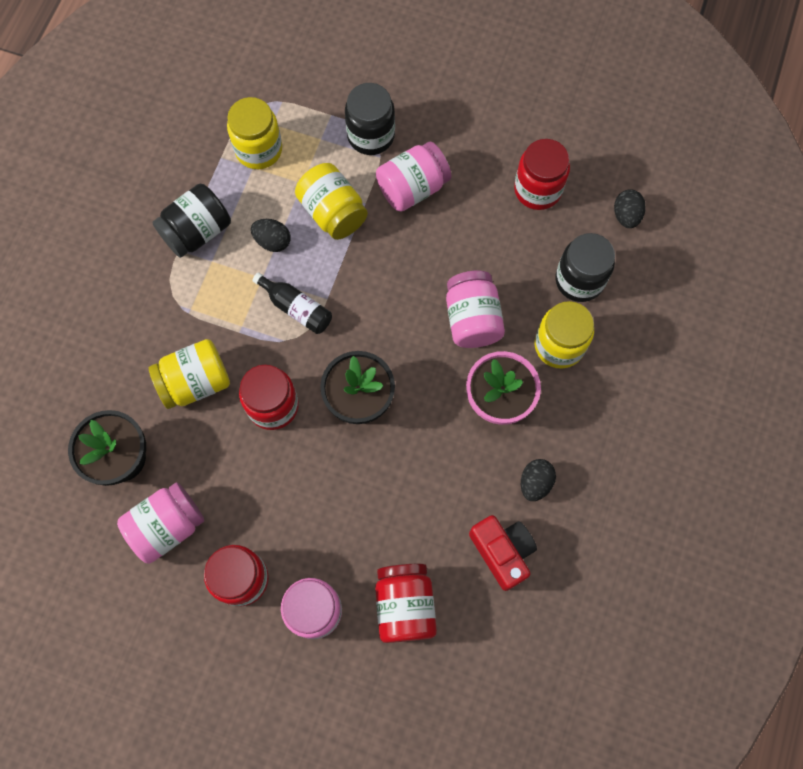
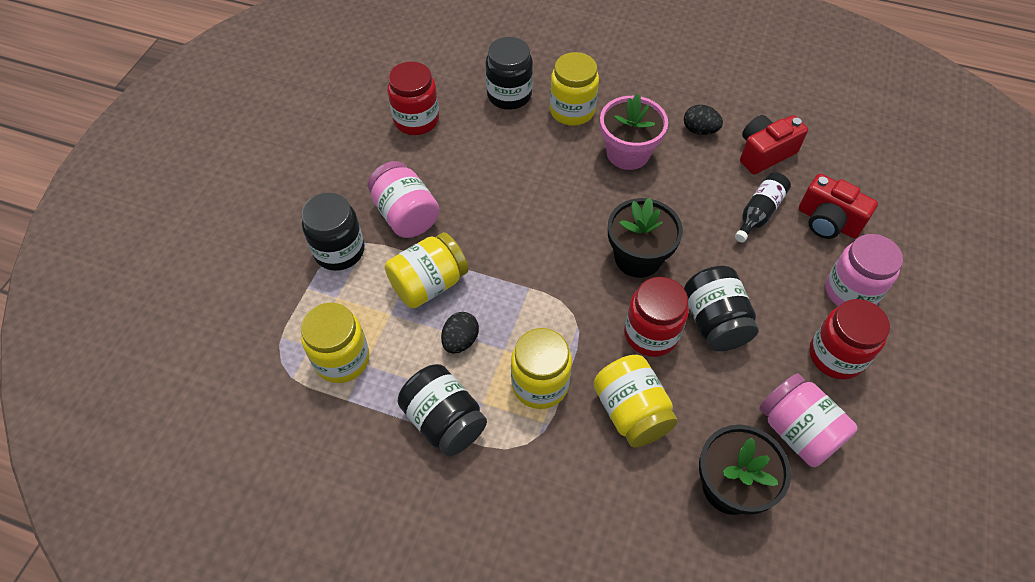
camera: 90 degrees left, 15 degrees down
black bottle [252,272,332,334] -> black bottle moved to [735,172,791,242]
red jar [375,564,437,643] -> red camera [799,174,878,239]
pink jar [446,271,505,348] -> none
black egg [614,189,646,228] -> none
none -> yellow jar [511,328,572,409]
none -> black jar [684,266,759,351]

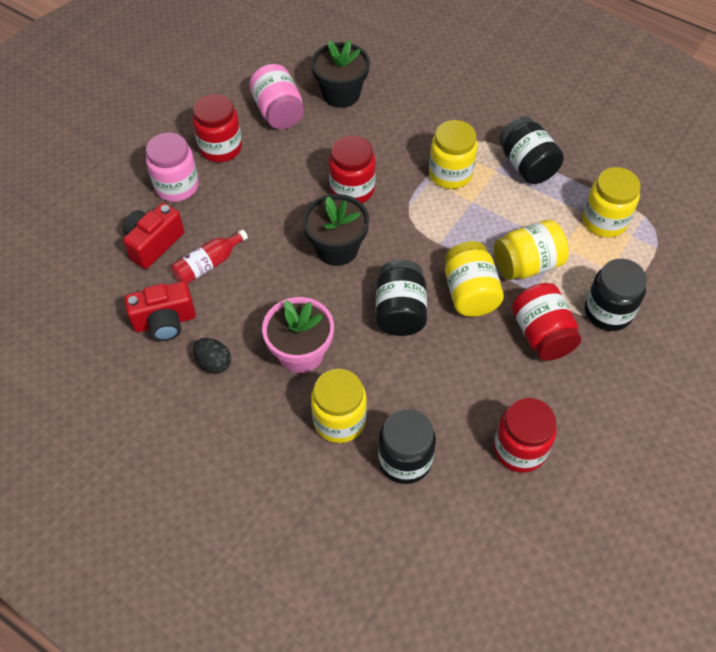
camera: 165 degrees left, 0 degrees up
pink jar [368,161,439,238] -> red jar [512,283,581,361]
black egg [441,312,479,354] -> none
yellow jar [593,355,678,448] -> yellow jar moved to [445,241,504,317]
black jar [684,266,759,351] -> black jar moved to [376,260,427,336]
black bottle [735,172,791,242] -> red bottle [171,230,248,284]
red camera [799,174,878,239] -> red camera turned 105 degrees counterclockwise [123,203,184,269]

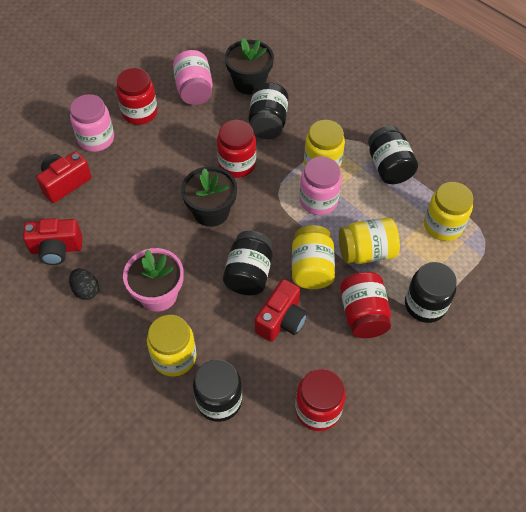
camera: 10 degrees right, 0 degrees up
red bottle [171,230,248,284] -> none
none -> black jar [249,82,289,139]
none -> red camera [255,279,307,342]
none -> pink jar [299,157,342,215]

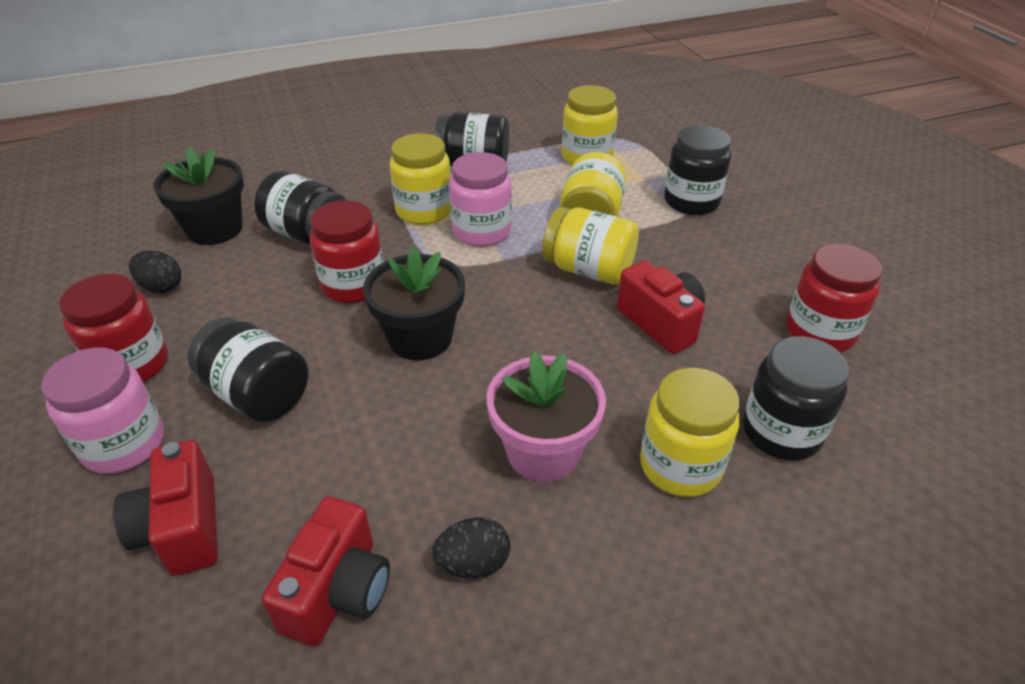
camera: 65 degrees left, 15 degrees down
pink jar [173,50,213,105] -> black egg [129,251,181,293]
black jar [223,231,272,295] -> black jar moved to [188,317,309,422]
red jar [340,272,391,338] -> none

